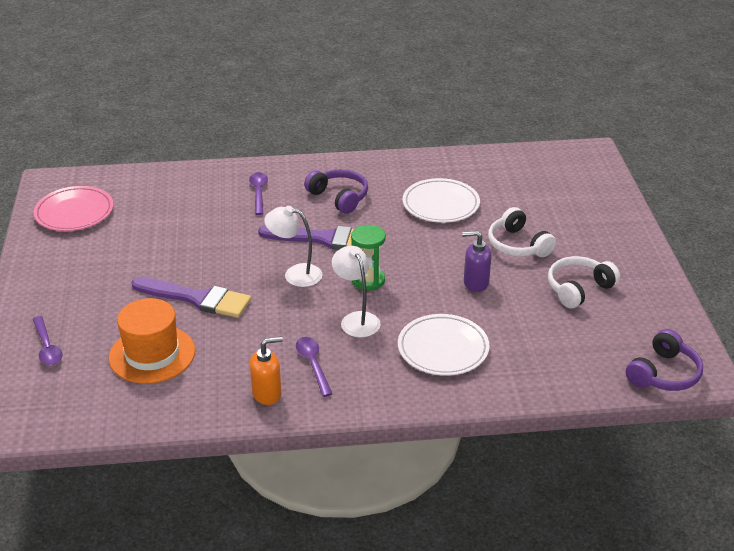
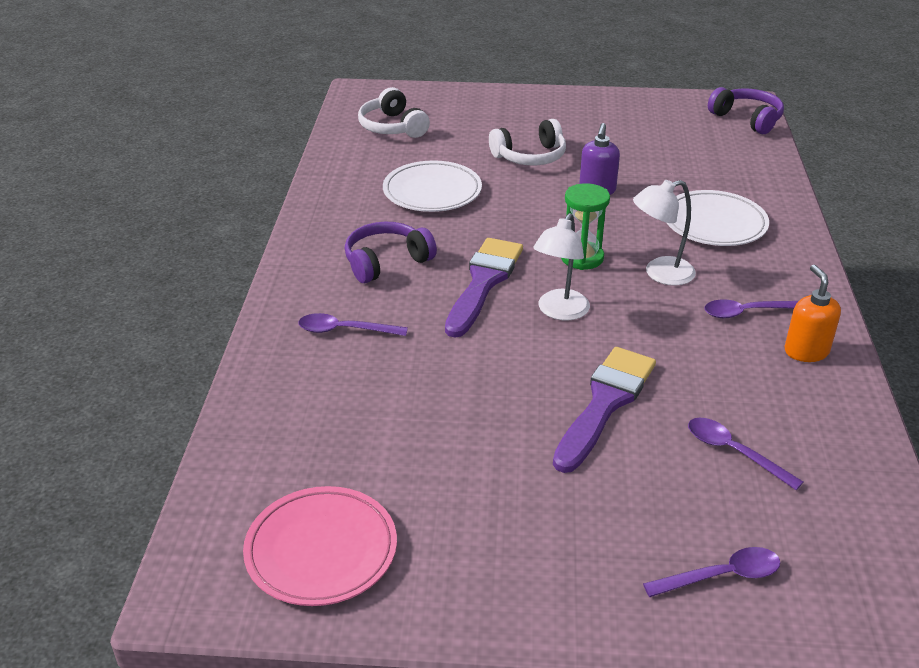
camera: 80 degrees left, 0 degrees up
orange hat [109,298,195,384] -> purple spoon [688,418,803,490]
white headphones [548,256,620,309] -> white headphones moved to [358,87,430,138]

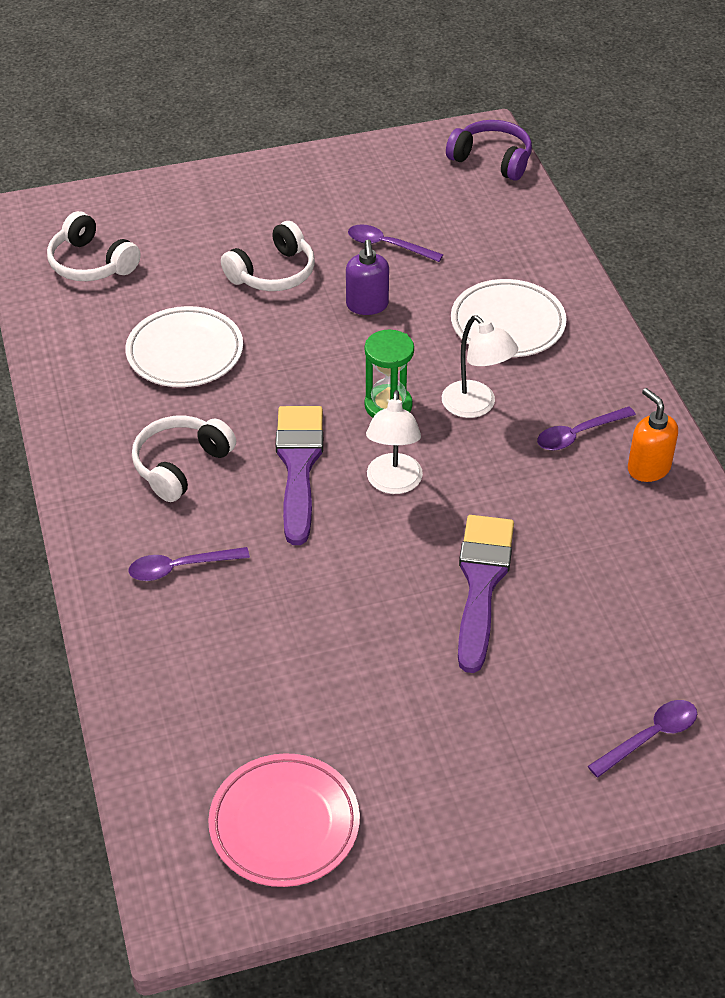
camera: 20 degrees left, 10 degrees up
purple headphones [345,222,437,283] -> white headphones [132,416,236,502]
white lamp [633,180,696,286] -> white lamp turned 90 degrees counterclockwise [442,315,518,418]
purple spoon [688,418,803,490] -> purple spoon moved to [348,225,443,262]

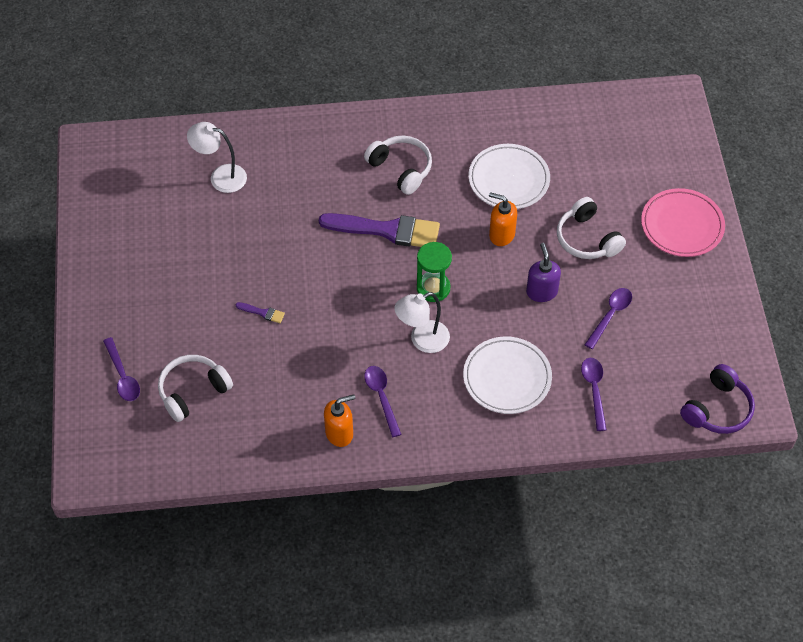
camera: 100 degrees right, 10 degrees up
white headphones [47,211,141,281] -> white headphones moved to [158,355,233,422]
purple spoon [128,547,250,581] -> purple spoon moved to [581,358,607,431]
pink plate [208,753,360,887] -> pink plate moved to [641,188,725,257]
purple soap dispenser [346,240,389,315] -> purple soap dispenser turned 75 degrees clockwise [526,243,561,302]
white lamp [366,390,423,494] -> white lamp moved to [187,122,247,193]
purple brush [458,515,514,673] -> purple brush [236,302,285,323], size x0.40
none -> orange soap dispenser [489,192,517,246]

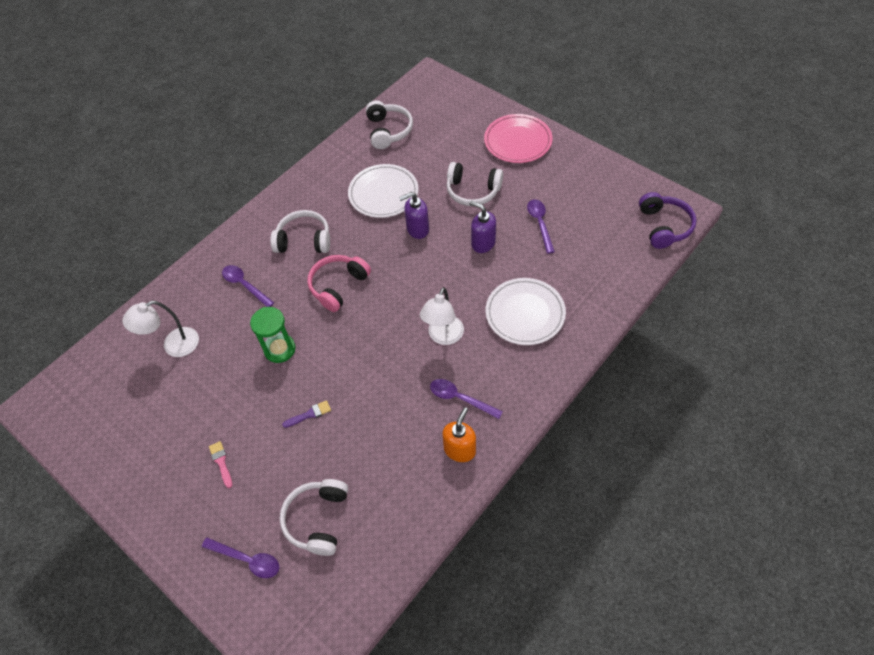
camera: 40 degrees left, 0 degrees up
purple brush [319,213,440,247] -> pink headphones [307,255,371,312]
green hourglass [417,242,452,302] -> green hourglass moved to [250,307,296,363]
orange soap dispenser [489,192,517,246] -> purple soap dispenser [399,192,429,239]
purple spoon [581,358,607,431] -> purple spoon moved to [222,265,274,307]
none -> pink brush [209,441,232,488]
none -> white headphones [366,101,413,149]

